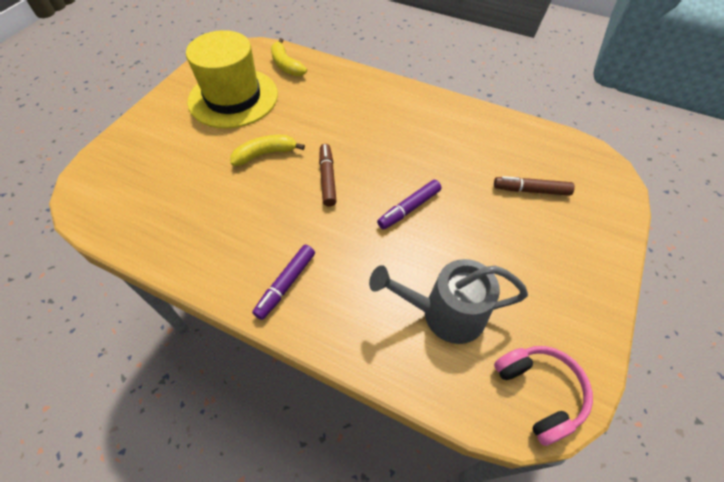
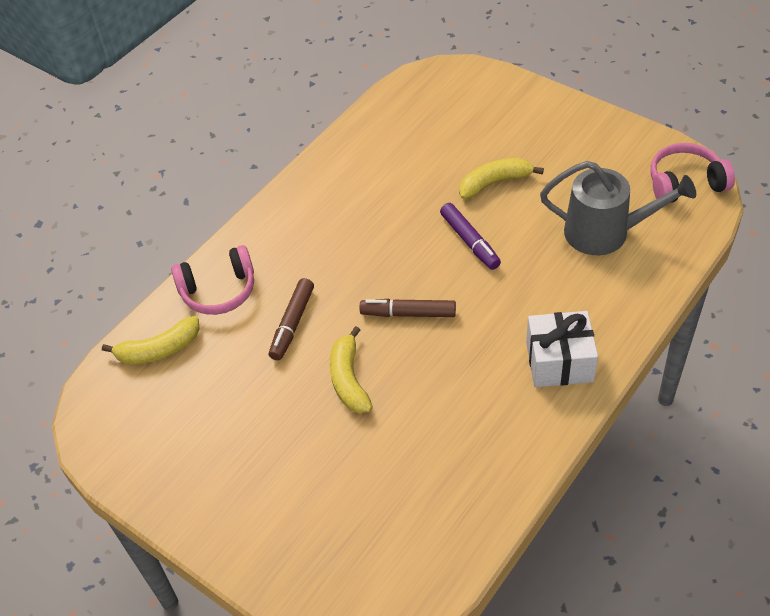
camera: 75 degrees left, 5 degrees down
yellow hat [186,30,278,128] -> none
purple marker [252,245,315,320] -> white gift [526,311,598,387]
grey watering can [369,259,528,344] -> grey watering can turned 90 degrees counterclockwise [540,161,696,255]
brown marker [494,176,575,196] -> brown marker moved to [269,278,314,360]
none -> pink headphones [171,245,254,315]
none -> yellow banana [459,158,544,199]

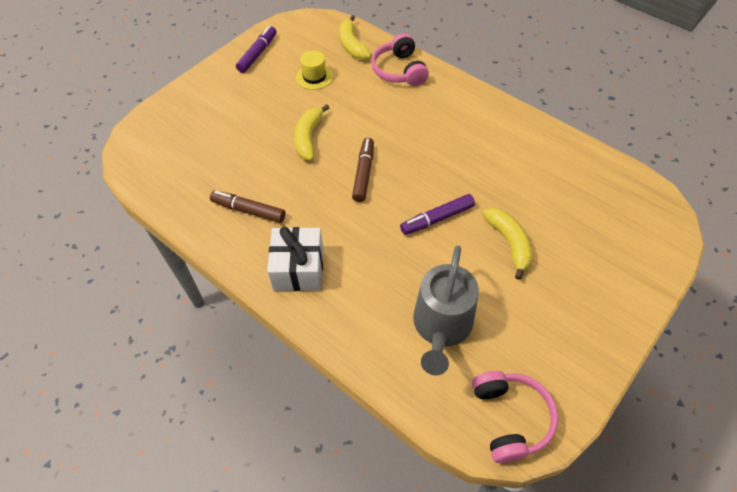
camera: 90 degrees right, 5 degrees up
brown marker [269,278,314,360] -> brown marker moved to [210,190,286,223]
yellow banana [330,326,373,413] -> yellow banana turned 75 degrees counterclockwise [294,104,329,160]
none -> purple marker [236,26,277,73]
none -> yellow hat [296,50,333,90]

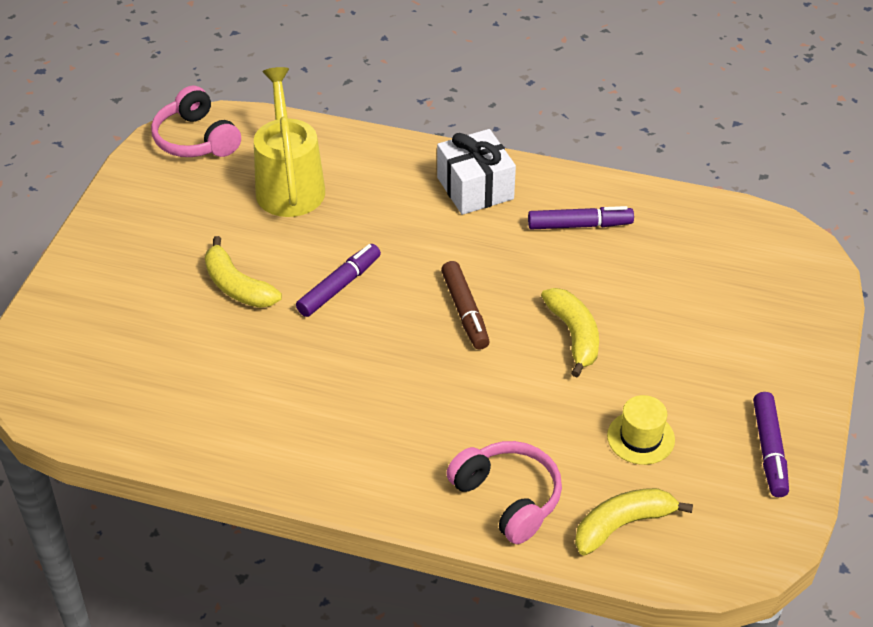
camera: 155 degrees right, 10 degrees down
brown marker [210,190,286,223] -> purple marker [528,206,634,230]
yellow banana [339,15,372,60] -> yellow banana turned 75 degrees counterclockwise [575,488,693,555]
grey watering can [413,245,479,376] -> yellow watering can [254,67,325,217]

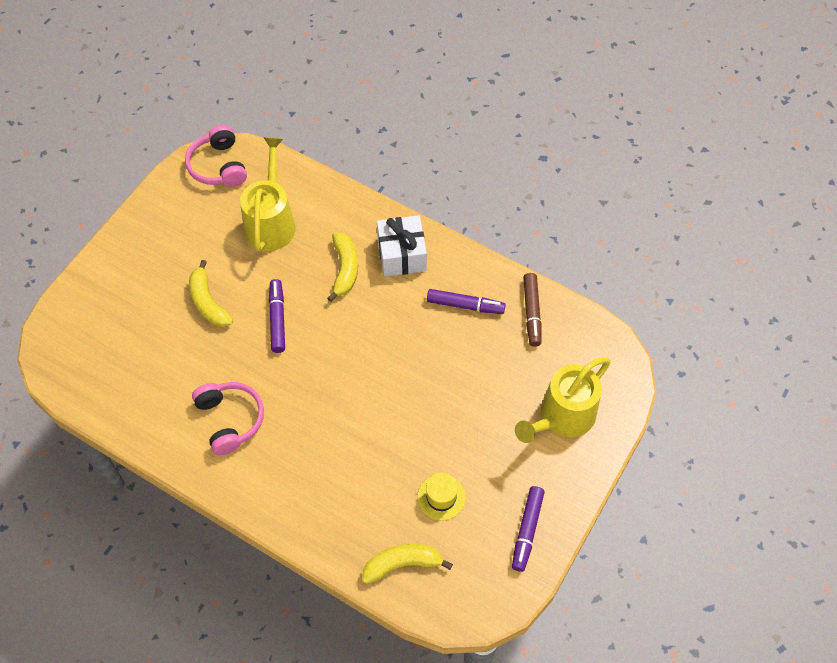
camera: 15 degrees right, 15 degrees up
purple marker [296,244,381,317] -> purple marker turned 60 degrees counterclockwise [269,279,285,353]
brown marker [441,261,490,350] -> brown marker moved to [523,273,542,347]
pink headphones [446,441,562,544] -> pink headphones moved to [192,382,264,455]
yellow banana [541,288,599,377] -> yellow banana moved to [327,232,358,302]
none -> yellow watering can [515,357,611,443]

